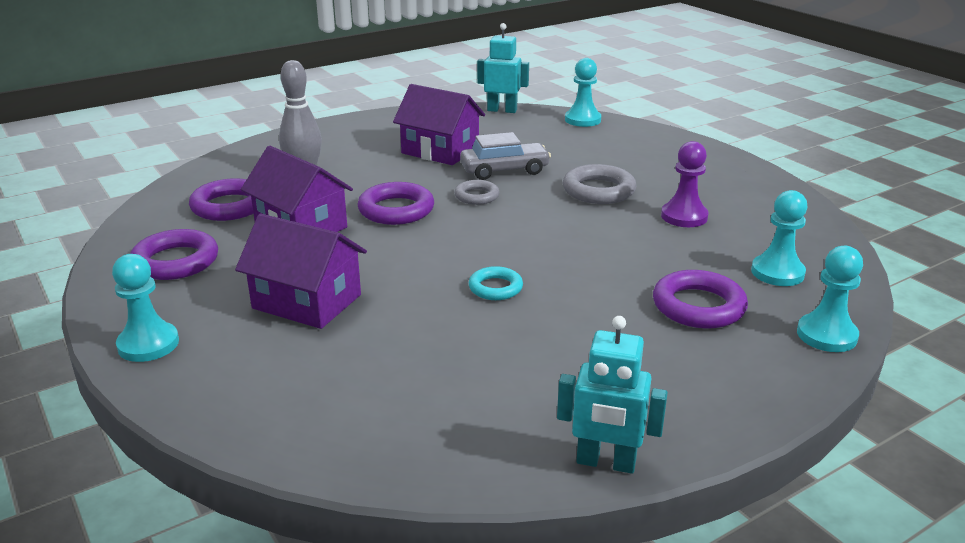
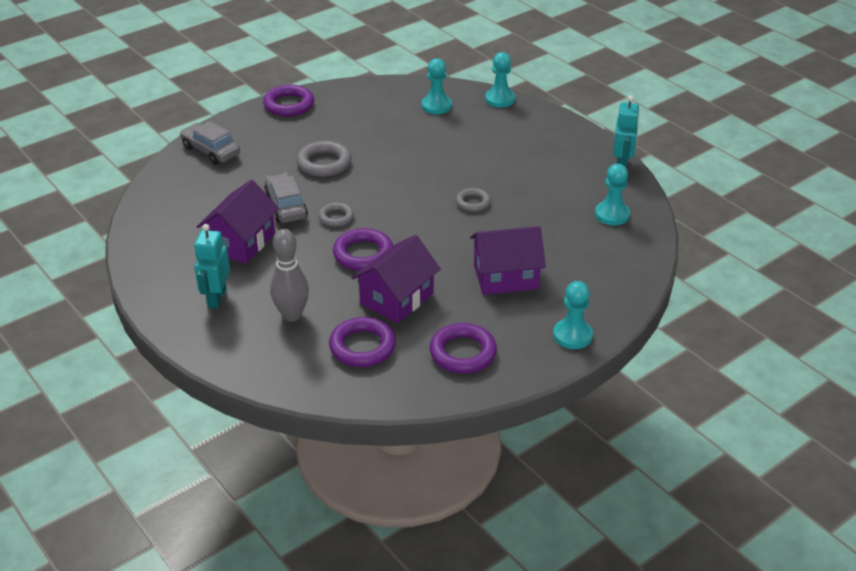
camera: 95 degrees left, 10 degrees up
purple house [235,214,367,329] -> purple house turned 60 degrees clockwise [470,226,546,295]
turquoise ring [469,266,523,300] -> grey ring [456,188,491,212]
turquoise robot [477,23,529,113] -> turquoise robot moved to [194,224,230,309]
turquoise pawn [565,58,601,127] -> turquoise pawn moved to [595,164,630,225]
purple ring [653,270,748,329] -> purple ring moved to [263,85,314,117]
purple pawn [661,141,709,227] -> none
none -> grey car [180,121,240,165]

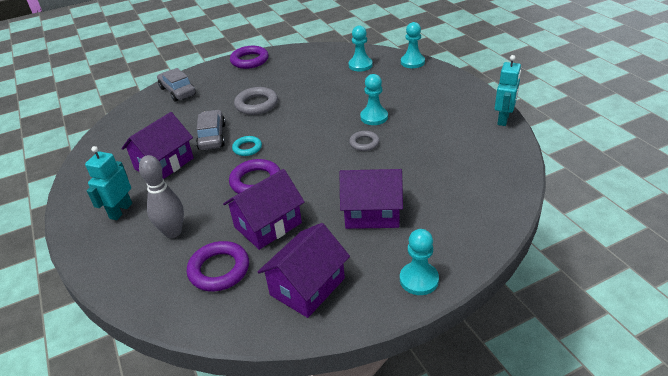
camera: 15 degrees right, 0 degrees up
grey ring [318,202,354,227] -> turquoise ring [232,136,262,156]
purple ring [429,323,497,374] -> purple house [258,223,350,318]
turquoise pawn [595,164,630,225] -> turquoise pawn moved to [360,74,388,125]

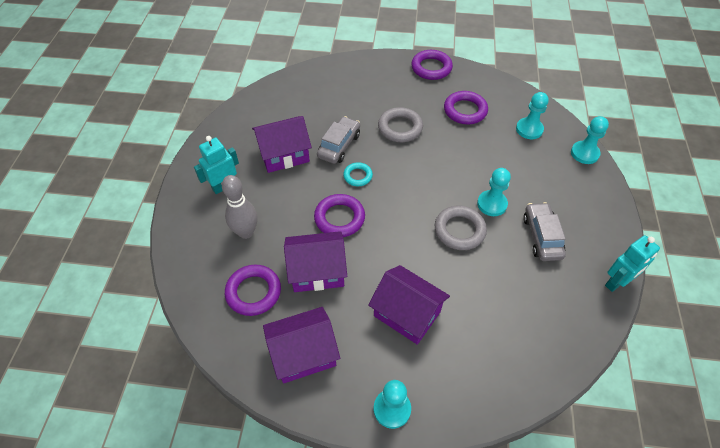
camera: 30 degrees right, 15 degrees up
grey car [157,68,196,102] -> grey car moved to [523,202,566,261]
grey ring [349,131,379,151] -> grey ring [435,206,487,250], size x1.64
none -> purple ring [444,91,488,124]

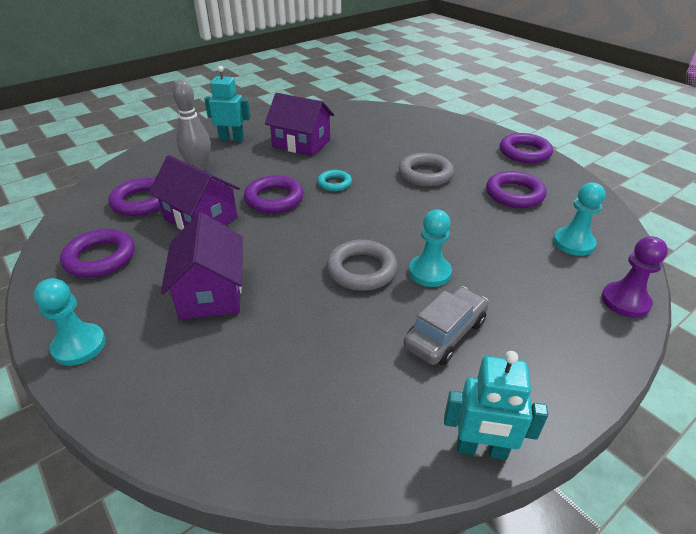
camera: 45 degrees right, 15 degrees down
purple house [263,307,340,384] -> purple ring [60,229,135,278]
grey car [317,116,360,164] -> none
turquoise pawn [571,116,609,164] -> purple pawn [601,236,668,318]

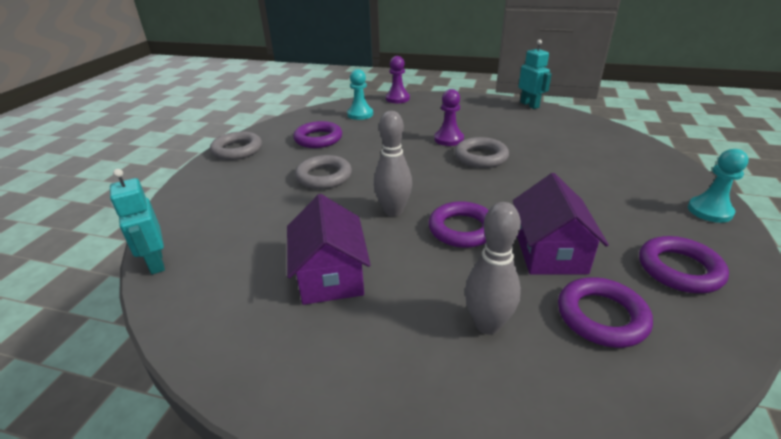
camera: 125 degrees left, 5 degrees down
purple house [161,212,243,320] -> none
turquoise robot [204,66,251,142] -> turquoise robot moved to [110,169,165,274]
turquoise ring [317,170,352,191] -> grey bowling pin [374,111,412,216]
grey car [403,286,489,365] -> none
turquoise pawn [409,209,452,287] -> purple pawn [434,89,464,146]
purple ring [500,133,553,163] -> grey ring [210,131,262,160]

